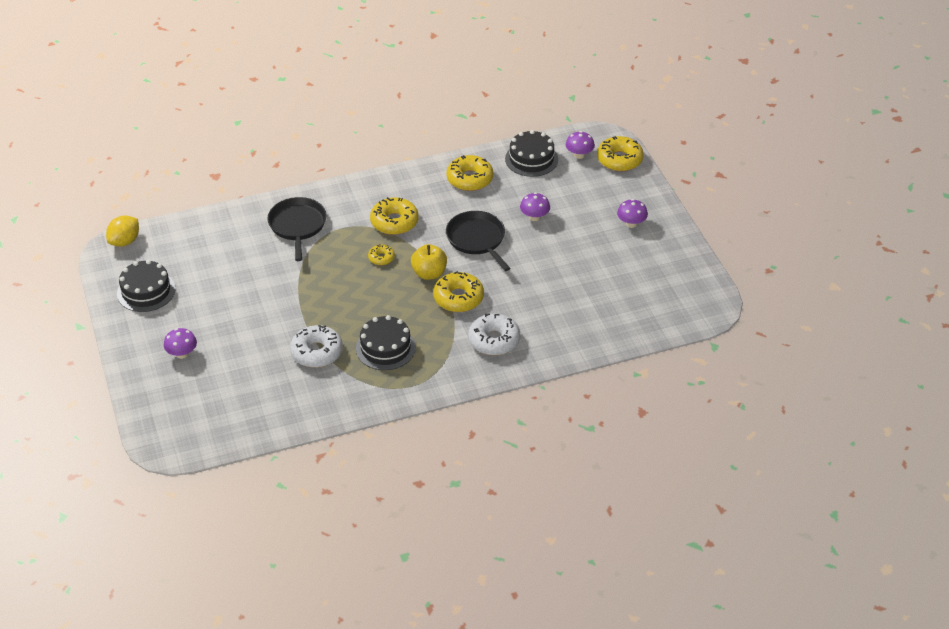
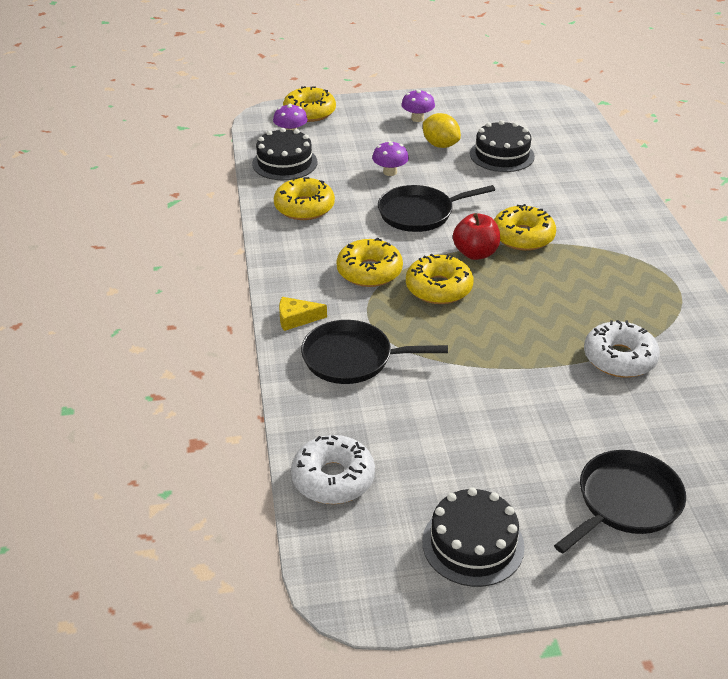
camera: 80 degrees left, 5 degrees down
yellow lemon [106,215,139,247] -> yellow lemon moved to [423,113,461,148]
purple mushroom [164,328,197,359] -> black pan [554,450,686,553]
black cake [356,315,416,370] -> black cake moved to [470,120,535,172]
yellow donut [368,244,395,265] -> yellow donut [406,254,474,304], size x1.85
yellow apple [411,244,447,280] -> red apple [453,213,500,260]
white donut [468,314,520,355] -> white donut moved to [291,435,375,504]
none -> yellow cheese [279,297,327,331]

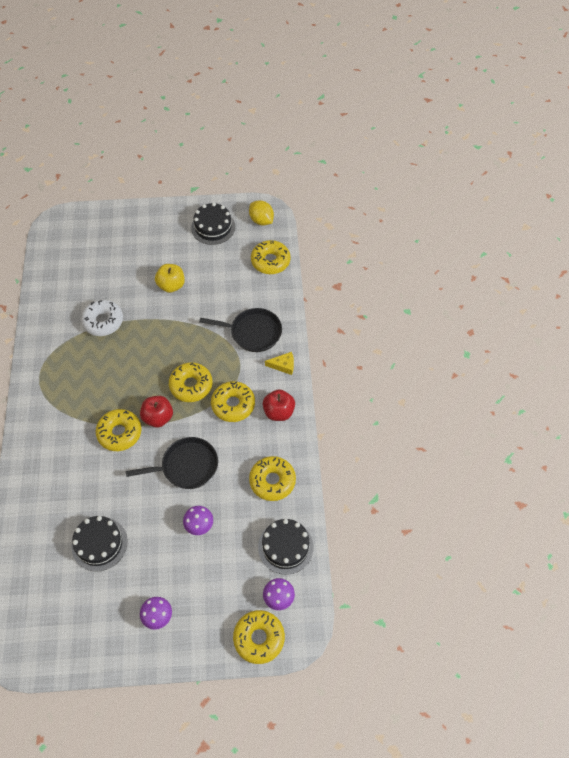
camera: 175 degrees left, 20 degrees up
white donut [291,435,375,504] -> yellow donut [251,240,291,274]
yellow lemon [423,113,461,148] -> yellow lemon moved to [249,200,274,225]
black pan [554,450,686,553] -> none
none -> yellow apple [155,264,185,293]
none -> red apple [263,389,295,421]

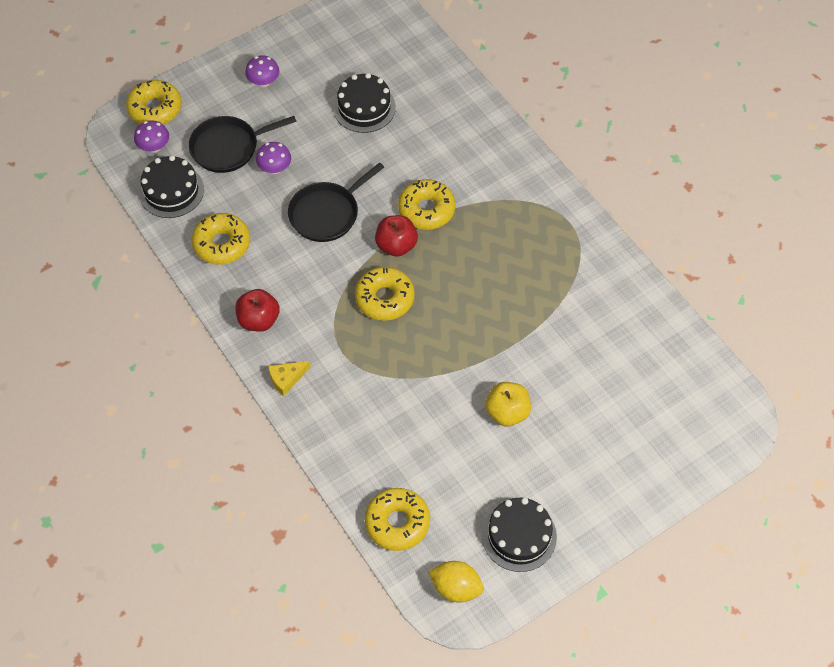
camera: 150 degrees right, 0 degrees up
white donut [81,299,123,336] -> none
black pan [199,308,282,352] -> black pan moved to [189,116,296,173]
yellow donut [211,381,255,422] -> none

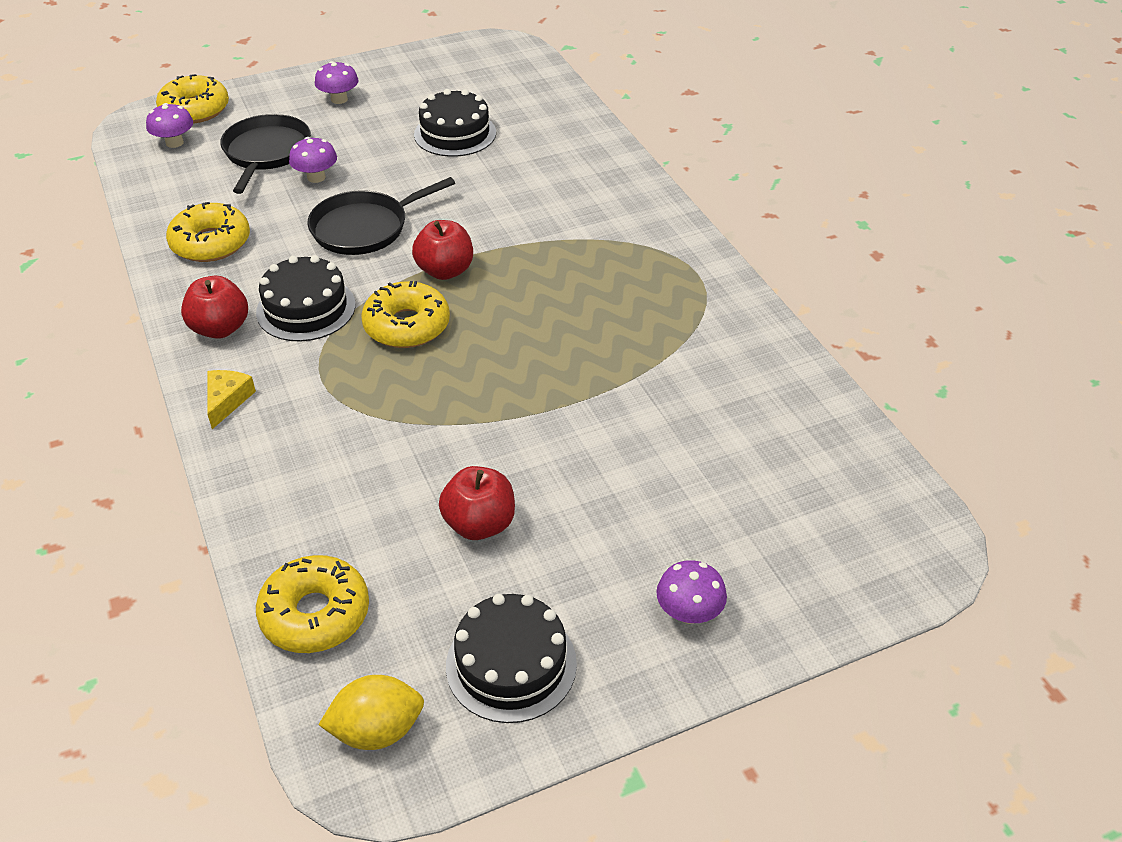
camera: 10 degrees right, 15 degrees down
black cake [139,155,204,218] -> black cake moved to [256,255,356,341]
black pan [189,116,296,173] -> black pan turned 105 degrees clockwise [220,114,311,194]
yellow cheese [268,361,311,396] -> yellow cheese turned 120 degrees clockwise [207,370,256,429]
yellow donut [398,179,456,230] -> none
yellow lemon [428,561,484,602] -> yellow lemon turned 45 degrees counterclockwise [318,675,424,750]
yellow apple [485,382,531,426] -> none
none -> red apple [439,466,515,540]
none -> purple mushroom [656,560,727,624]

